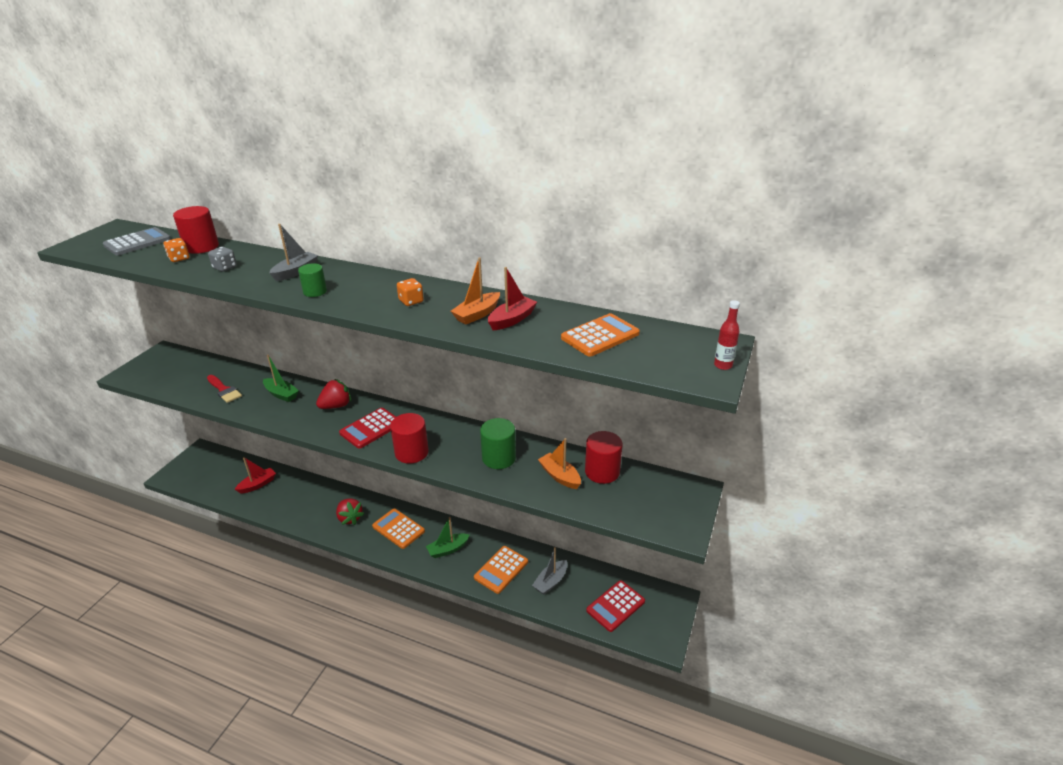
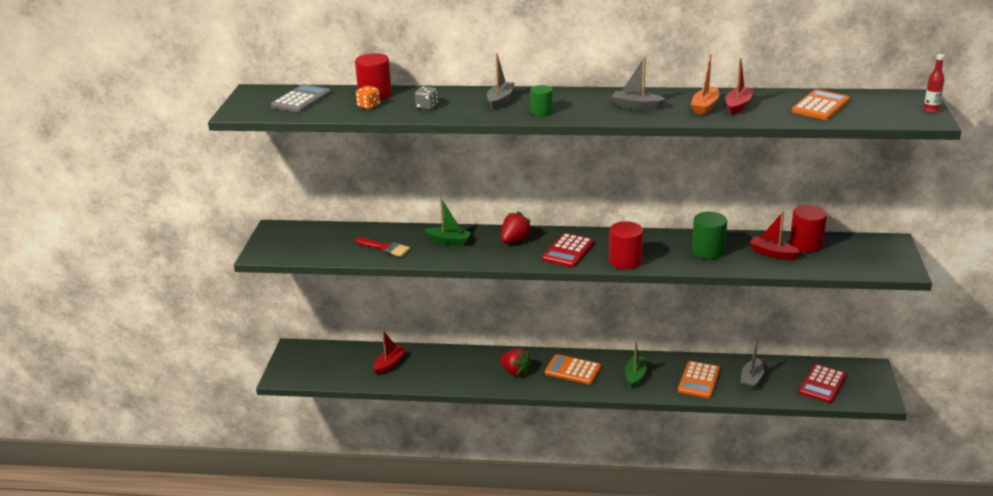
camera: 15 degrees left, 5 degrees down
orange dice [397,278,424,306] -> grey boat [612,57,666,110]
green boat [426,517,470,558] -> green boat turned 150 degrees clockwise [625,341,647,388]
orange boat [538,438,581,489] -> red boat [749,211,800,260]

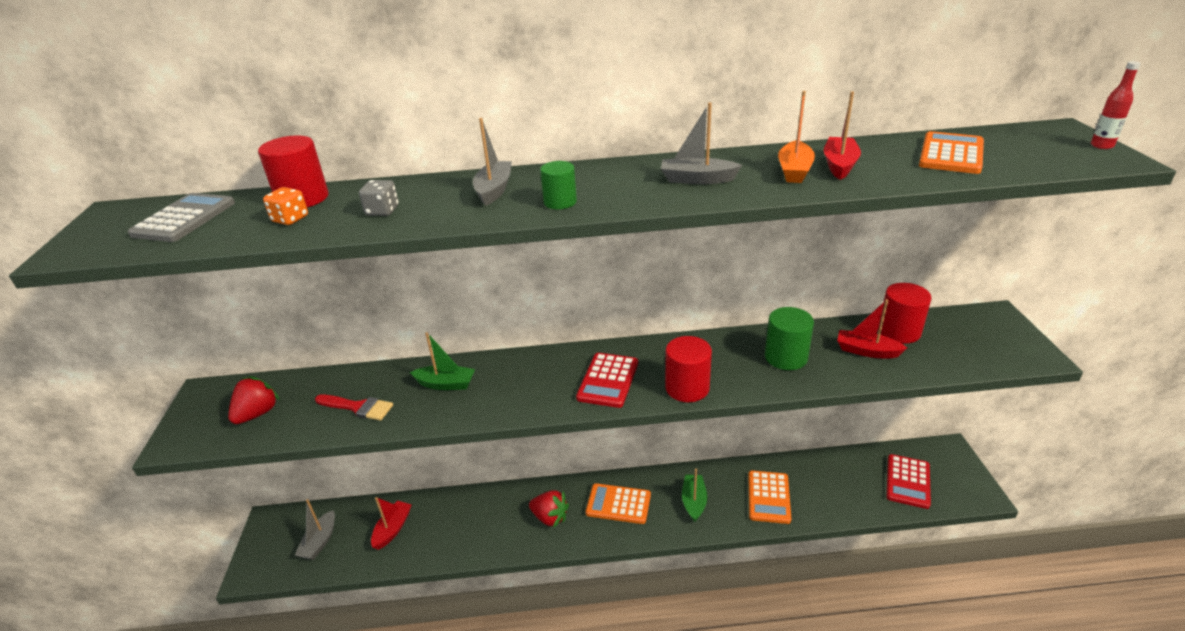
camera: 10 degrees left, 5 degrees up
red strawberry [501,211,533,244] -> red strawberry moved to [228,376,280,424]
grey boat [741,338,764,390] -> grey boat moved to [295,499,335,560]

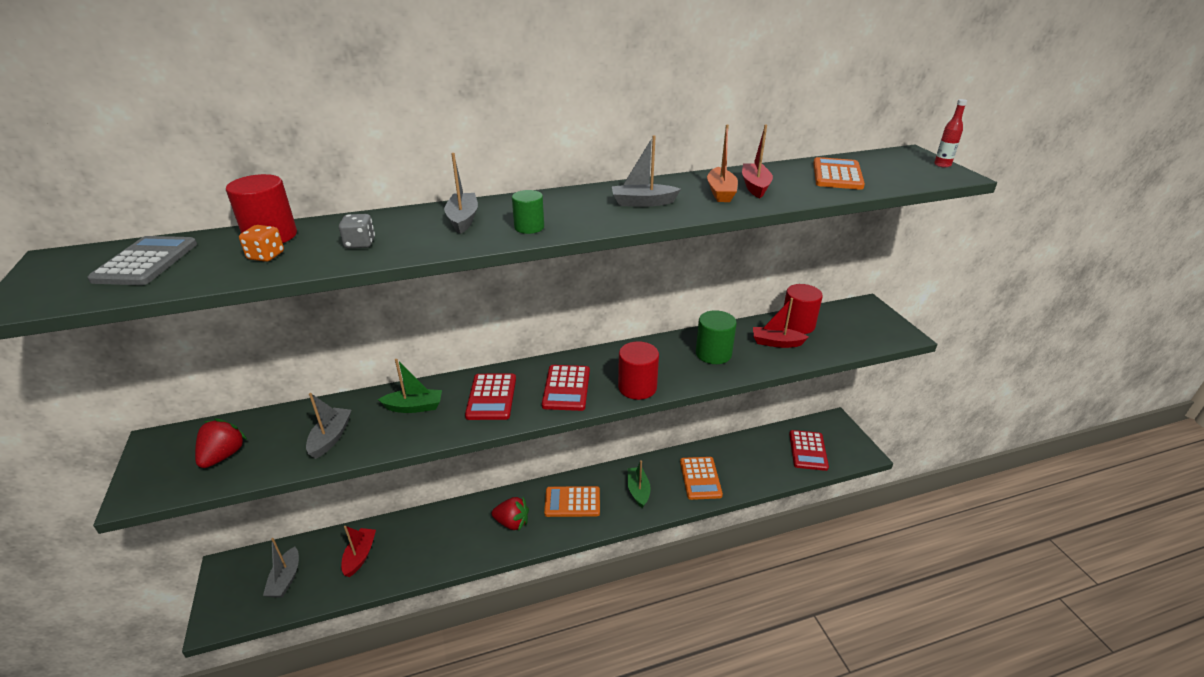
camera: 15 degrees left, 0 degrees up
red brush [315,394,393,421] -> grey boat [306,393,351,459]
none -> red calculator [465,374,516,420]

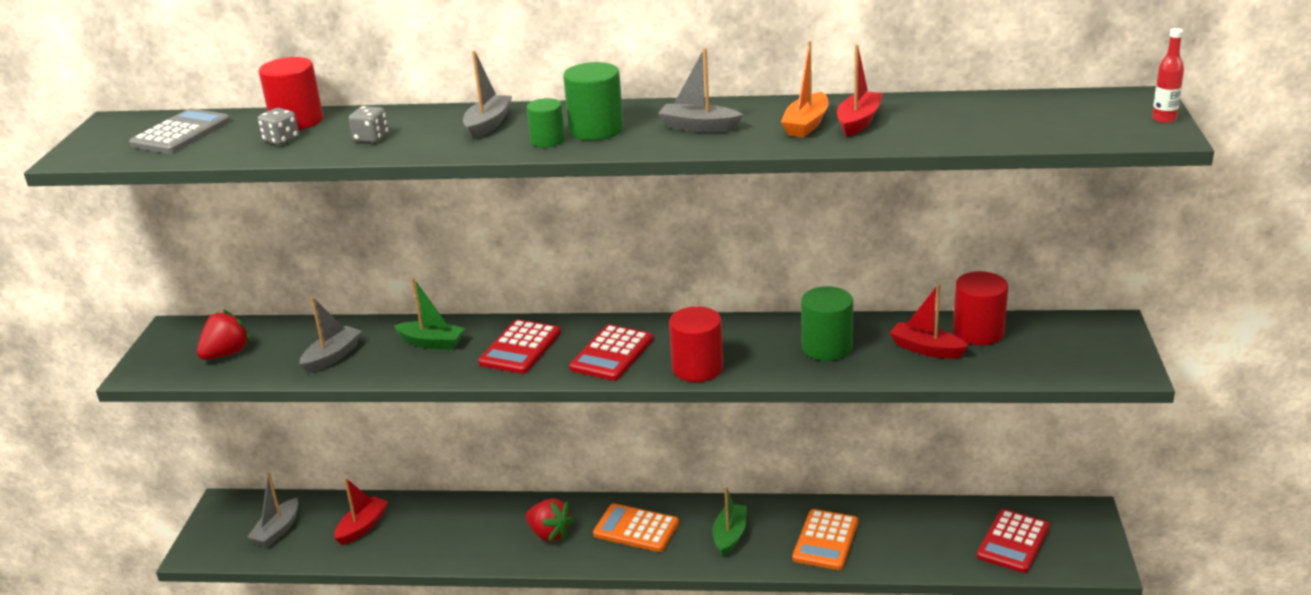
camera: 25 degrees right, 5 degrees down
orange dice [239,225,284,262] -> grey dice [258,108,299,145]
orange calculator [813,157,865,190] -> none
none -> green cylinder [563,62,624,140]

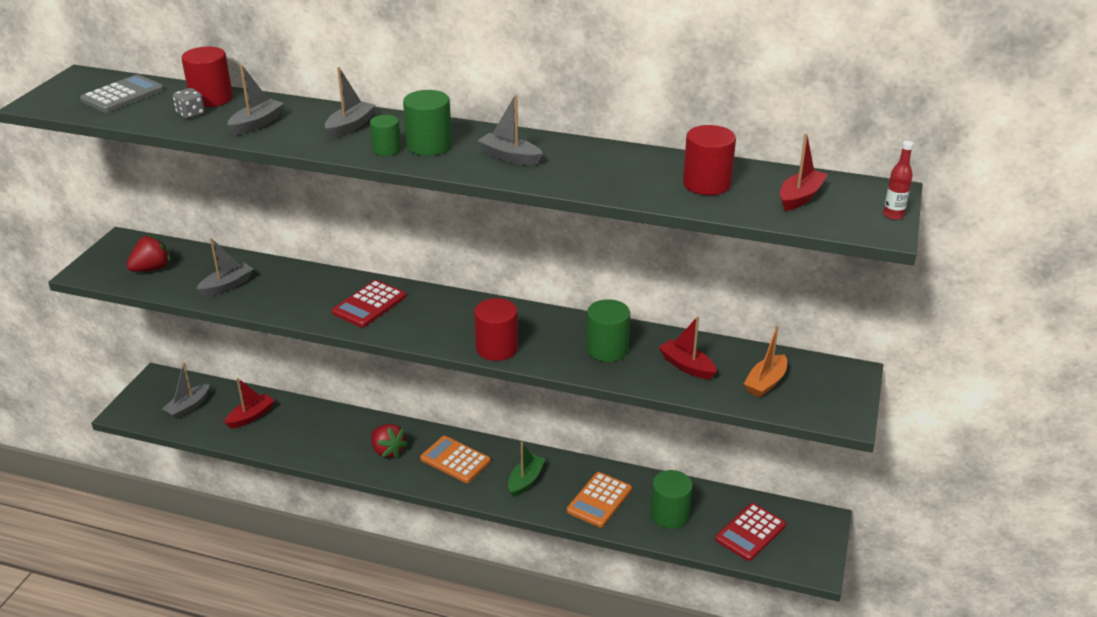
camera: 10 degrees right, 5 degrees up
grey dice [349,106,389,143] -> grey boat [228,64,284,135]
green boat [393,278,465,350] -> none
red calculator [569,324,653,381] -> none
orange boat [781,41,828,138] -> orange boat moved to [744,325,787,397]
red boat [837,45,883,137] -> red boat moved to [780,133,828,211]
red cylinder [953,271,1008,345] -> red cylinder moved to [683,125,736,195]
none -> green cylinder [650,470,693,529]

